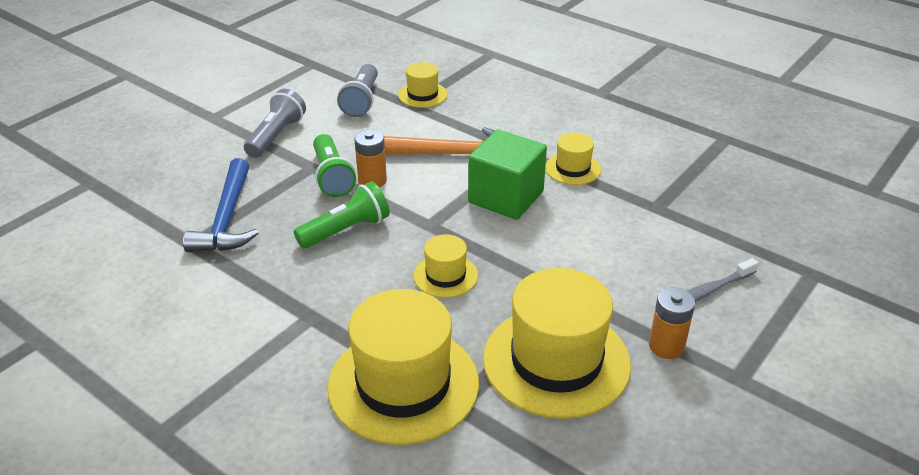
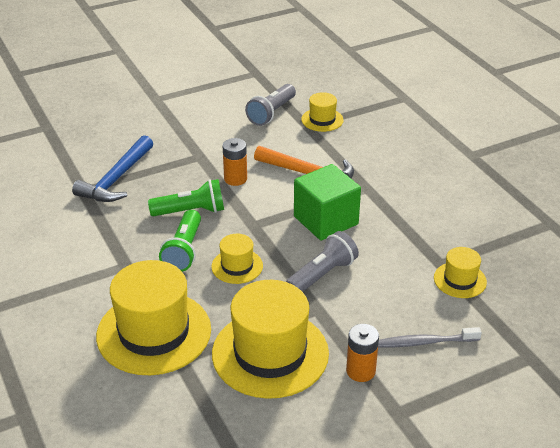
camera: 25 degrees right, 0 degrees up
grey flashlight [244,89,306,158] -> grey flashlight moved to [286,231,359,292]
green flashlight [313,134,356,197] -> green flashlight moved to [159,210,201,272]
yellow hat [545,132,601,185] -> yellow hat moved to [434,247,487,298]

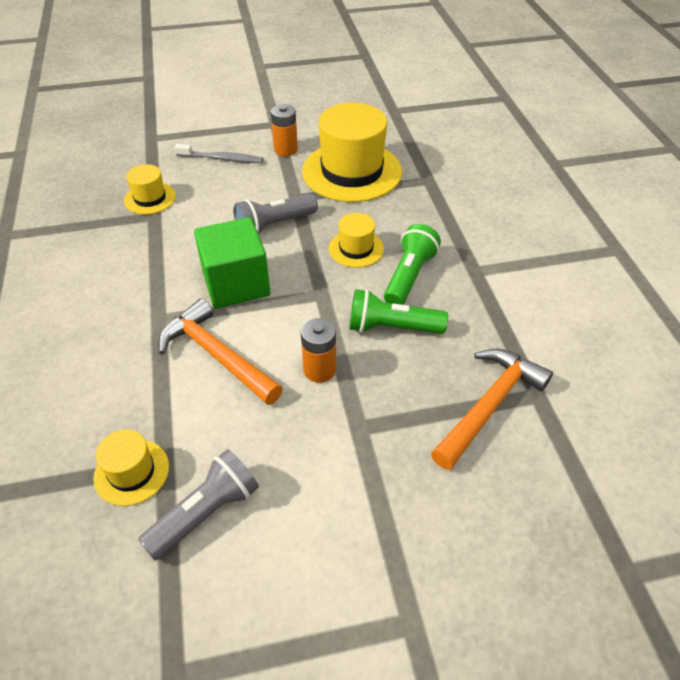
camera: 165 degrees left, 10 degrees up
blue hammer [72,135,153,202] -> orange hammer [431,349,553,470]
yellow hat [96,260,211,375] -> none

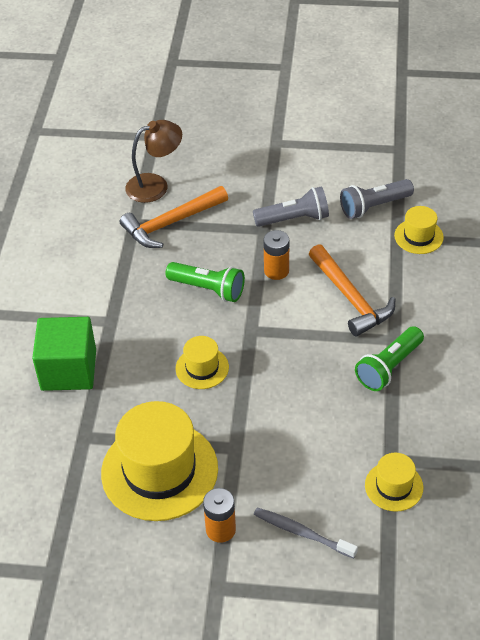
camera: 160 degrees left, 0 degrees up
green cube [194,217,270,308] -> green cube moved to [32,317,96,391]
grey flashlight [233,194,318,234] -> grey flashlight moved to [253,186,329,227]
green flashlight [384,224,441,305] -> green flashlight moved to [355,326,424,391]
none -> brown lamp [125,120,182,203]

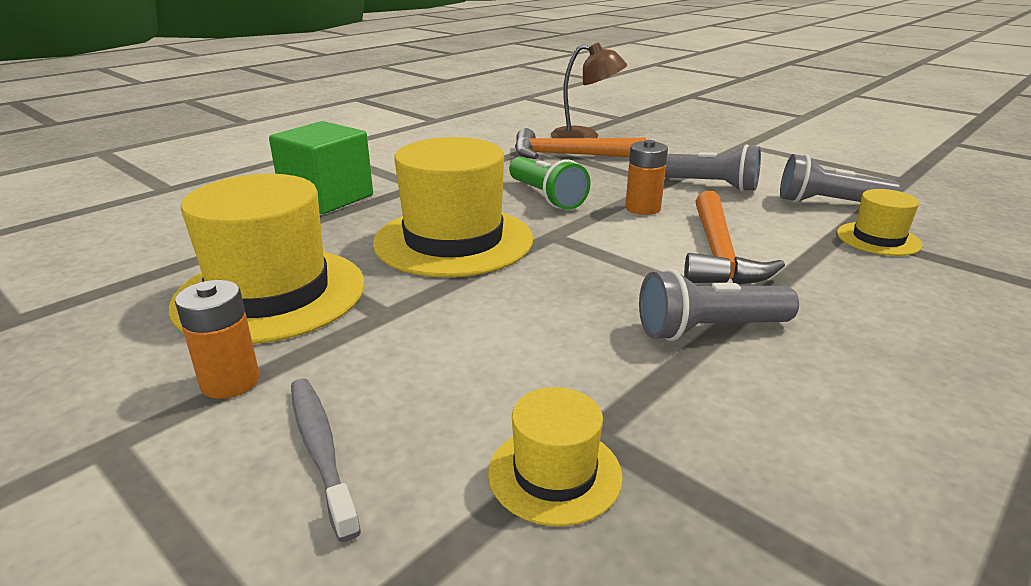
camera: 35 degrees right, 20 degrees down
yellow hat [176,336,229,389] -> yellow hat [373,137,533,277], size x2.04
green flashlight [355,326,424,391] -> grey flashlight [639,269,799,341]

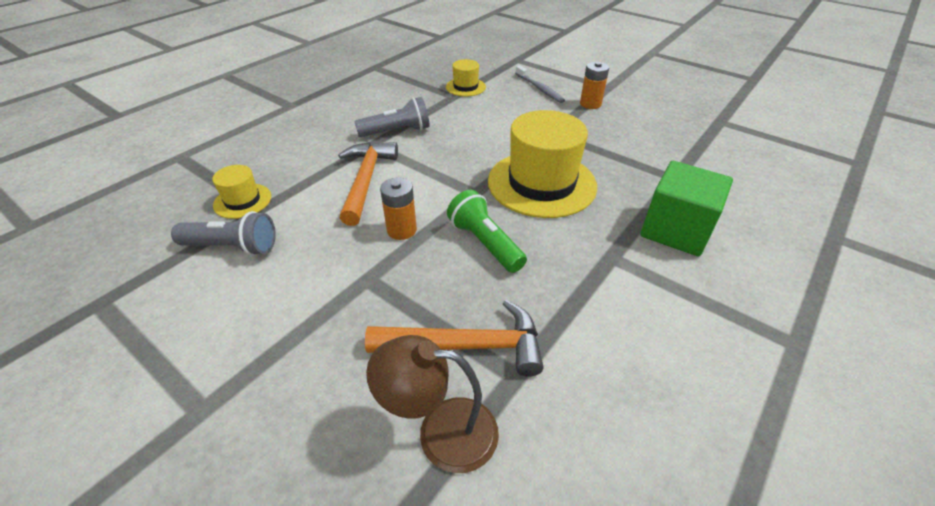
camera: 175 degrees right, 15 degrees up
yellow hat [169,174,365,344] -> none
grey flashlight [665,144,761,192] -> none

